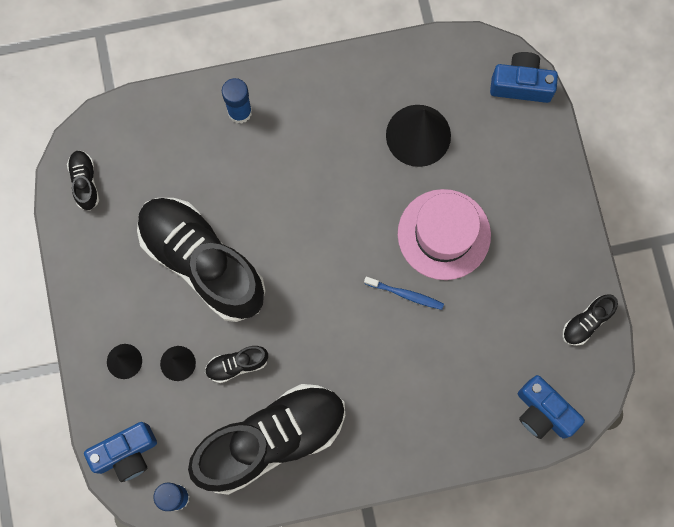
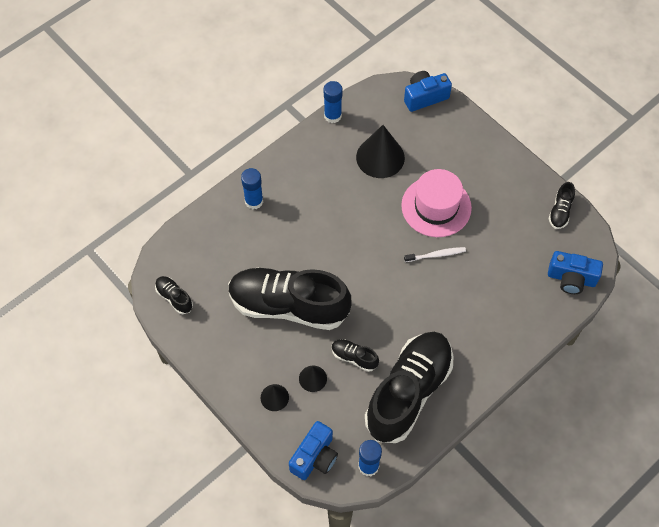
camera: 30 degrees left, 15 degrees down
black shoe [205,346,268,383] -> black shoe turned 75 degrees clockwise [332,339,379,372]
blue toothbrush [364,277,444,310] -> white toothbrush [404,247,466,262]
none -> blue glue stick [324,81,342,123]

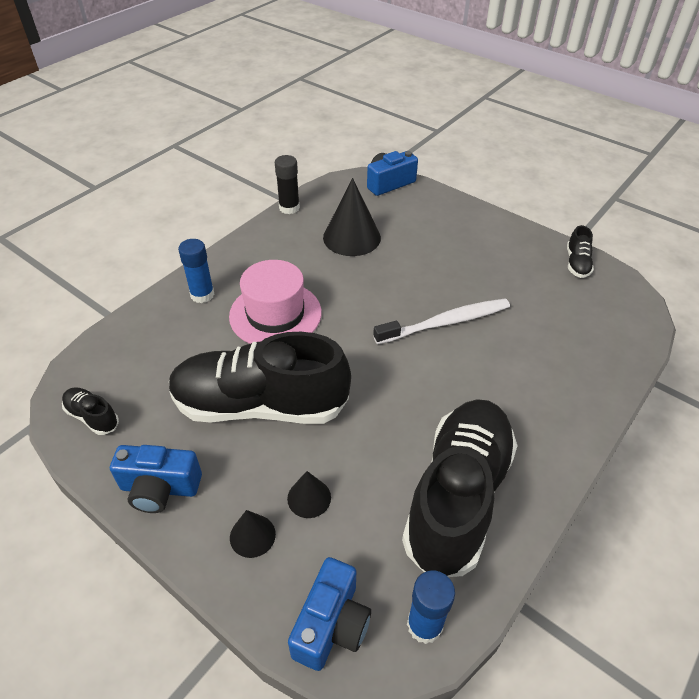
camera: 10 degrees left, 15 degrees down
blue glue stick [324,81,342,123] -> black glue stick [275,155,300,214]
black shoe [332,339,379,372] -> none
pink hat [401,169,472,237] -> pink hat moved to [229,260,322,344]
white toothbrush [404,247,466,262] -> white toothbrush [373,299,510,345], size x1.79
blue camera [548,251,603,294] -> blue camera moved to [110,445,202,513]

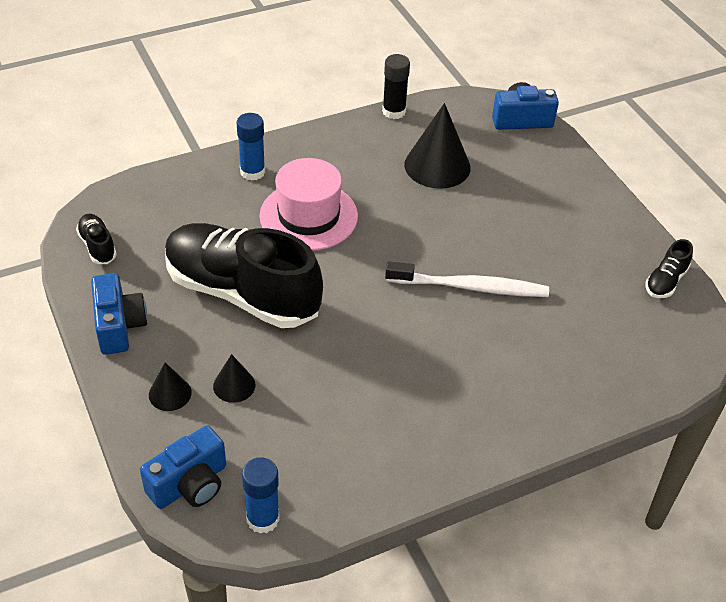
camera: 25 degrees right, 0 degrees up
blue camera [110,445,202,513] -> blue camera turned 135 degrees counterclockwise [91,273,147,355]
black shoe [402,399,517,577] -> none

